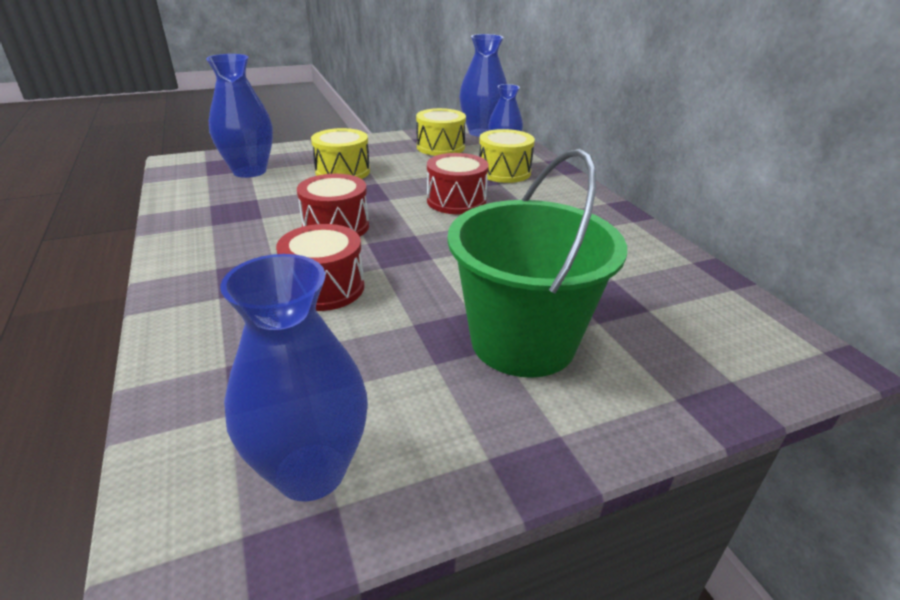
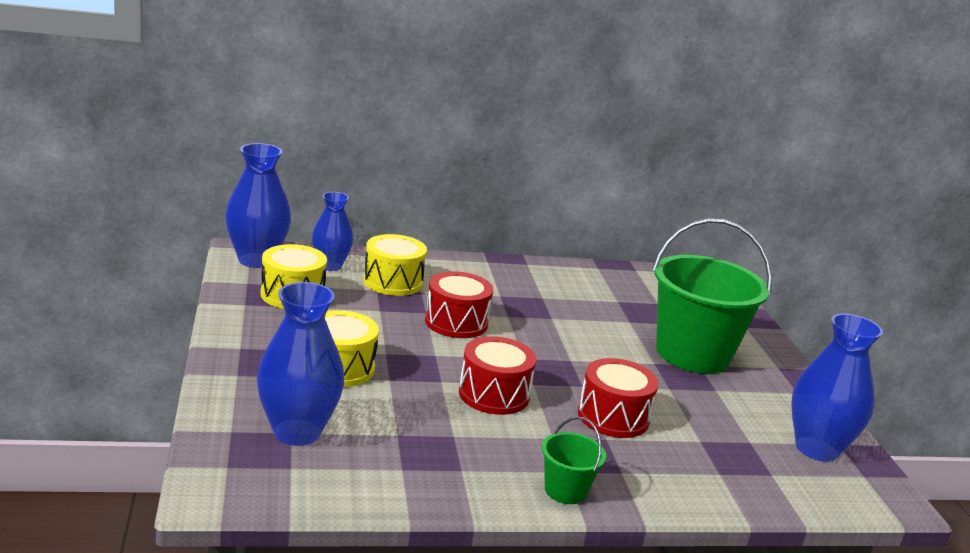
camera: 80 degrees left, 10 degrees down
none -> green bucket [542,417,606,504]

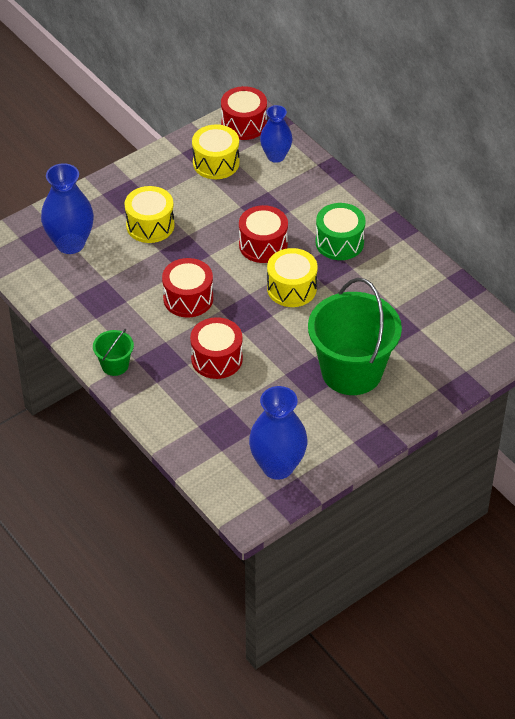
camera: 65 degrees right, 25 degrees up
blue vase [225,143,291,268] -> red drum [221,86,267,140]
yellow drum [363,234,427,296] -> yellow drum moved to [267,248,318,307]
none -> green drum [315,203,366,260]

